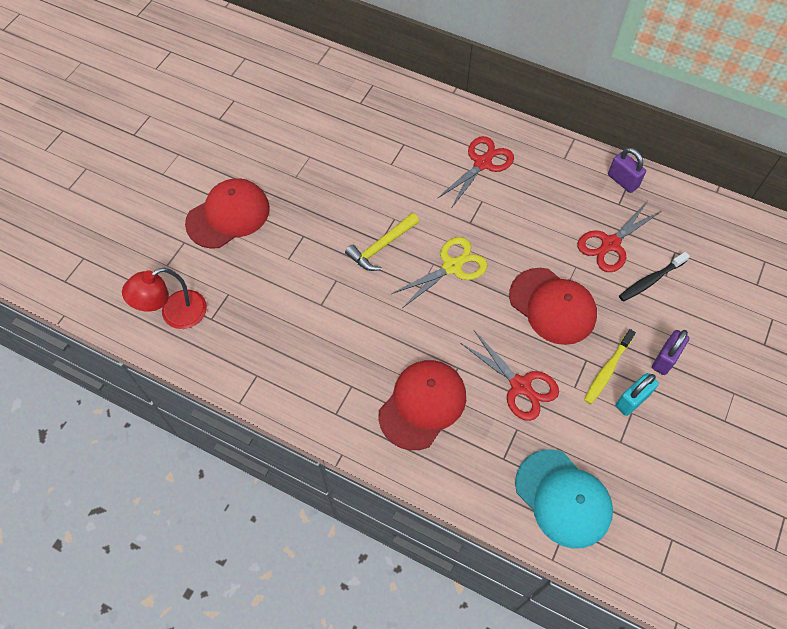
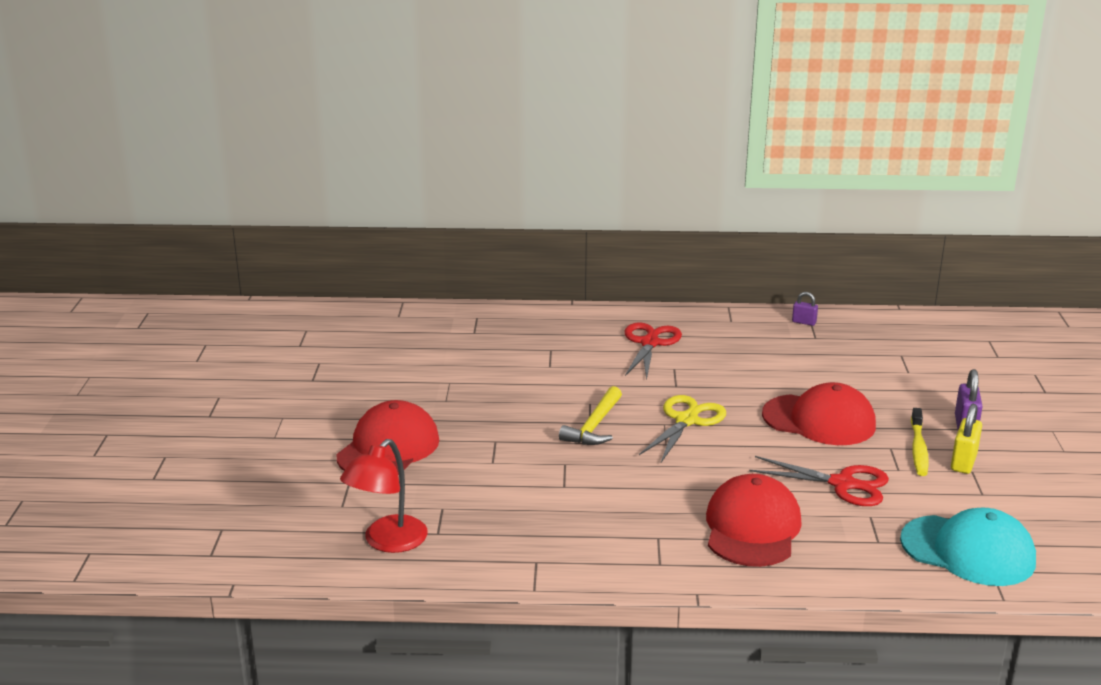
camera: 25 degrees left, 35 degrees down
red scissors [577,202,662,272] -> none
purple padlock [608,148,646,193] -> purple padlock [792,292,818,326], size x0.62
turquoise padlock [615,373,659,416] -> yellow padlock [951,404,982,474]
black toothbrush [619,252,690,302] -> none

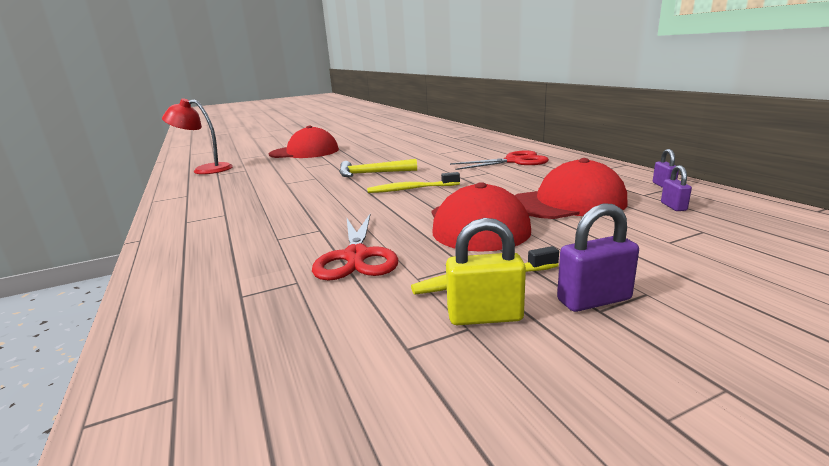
camera: 65 degrees right, 5 degrees down
yellow scissors [639,395,726,462] -> yellow toothbrush [367,172,460,193]
red cap [706,474,802,567] -> red cap moved to [515,158,628,219]
turquoise cap [900,508,1036,586] -> none
none -> purple padlock [661,165,692,211]

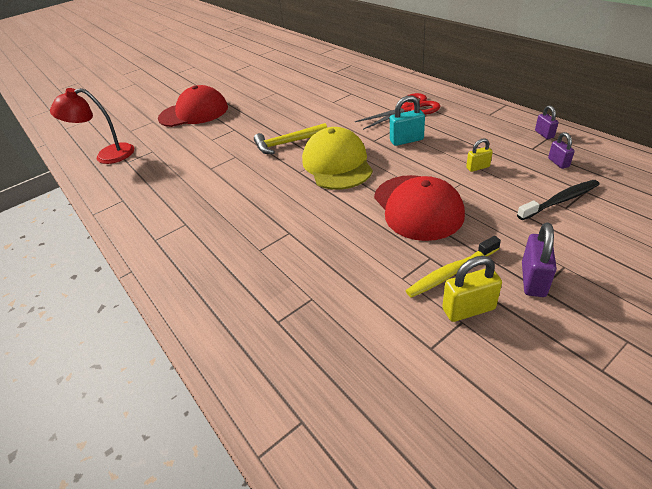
camera: 10 degrees left, 20 degrees up
red scissors [312,214,398,281] -> none
yellow toothbrush [367,172,460,193] -> yellow cap [302,127,373,190]
red cap [515,158,628,219] -> yellow padlock [466,138,493,172]
purple padlock [557,203,639,312] -> purple padlock turned 45 degrees counterclockwise [522,222,557,297]
none -> turquoise padlock [390,95,425,146]
none -> black toothbrush [517,180,600,220]

